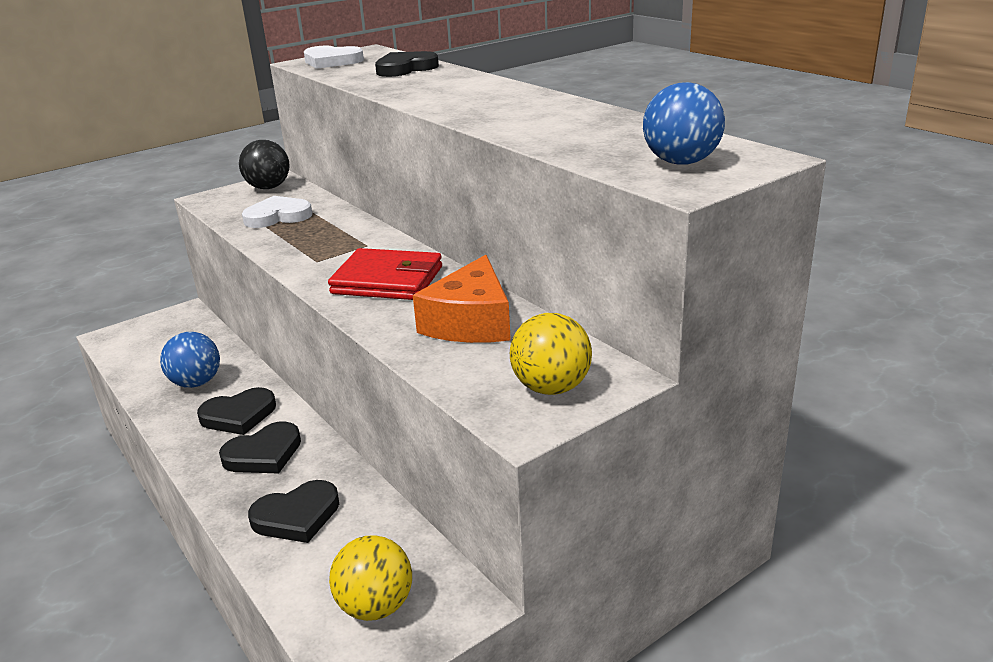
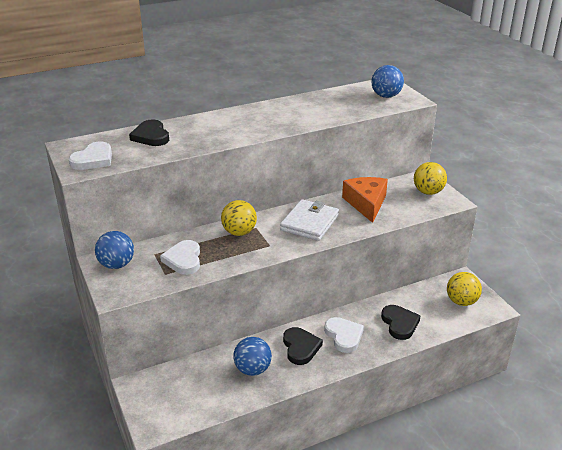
camera: 80 degrees left, 5 degrees up
black heart [219,421,301,474] -> white heart [324,317,364,353]
black ball [239,140,290,189] -> blue ball [95,231,134,269]
red wallet [328,248,442,300] -> white wallet [280,199,339,241]
orange cheese [413,255,511,343] -> orange cheese turned 120 degrees counterclockwise [342,177,388,223]
none -> yellow ball [221,200,257,236]

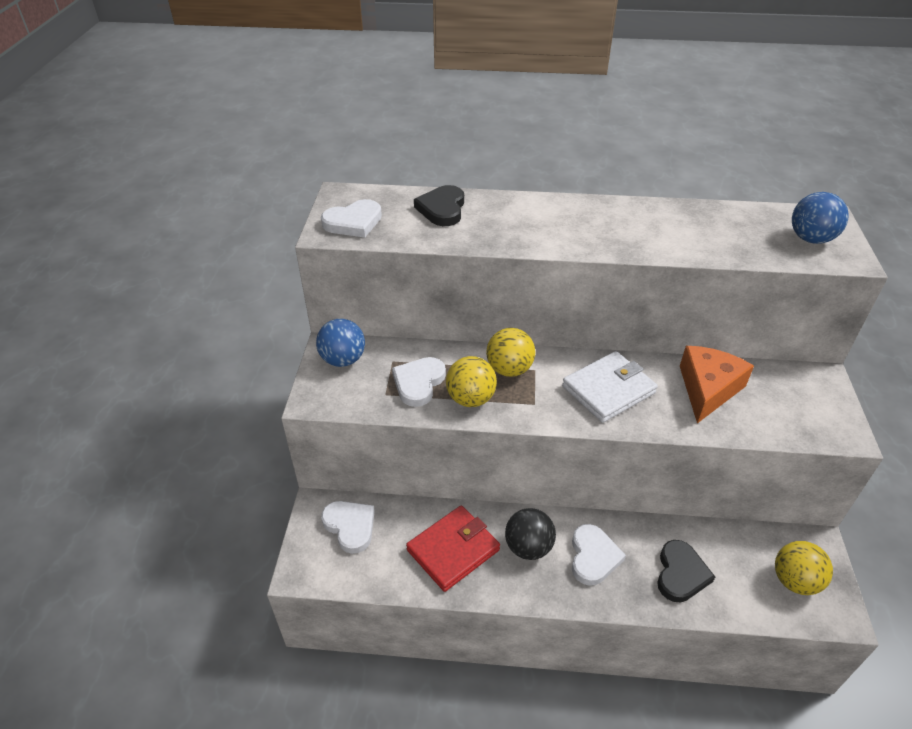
camera: 30 degrees right, 10 degrees up
blue ball [234,337,272,376] -> red wallet [406,506,500,592]
black heart [283,327,323,365] -> black ball [505,508,556,560]
yellow ball [414,162,447,195] -> yellow ball moved to [446,356,497,407]
none -> white heart [321,501,375,554]

